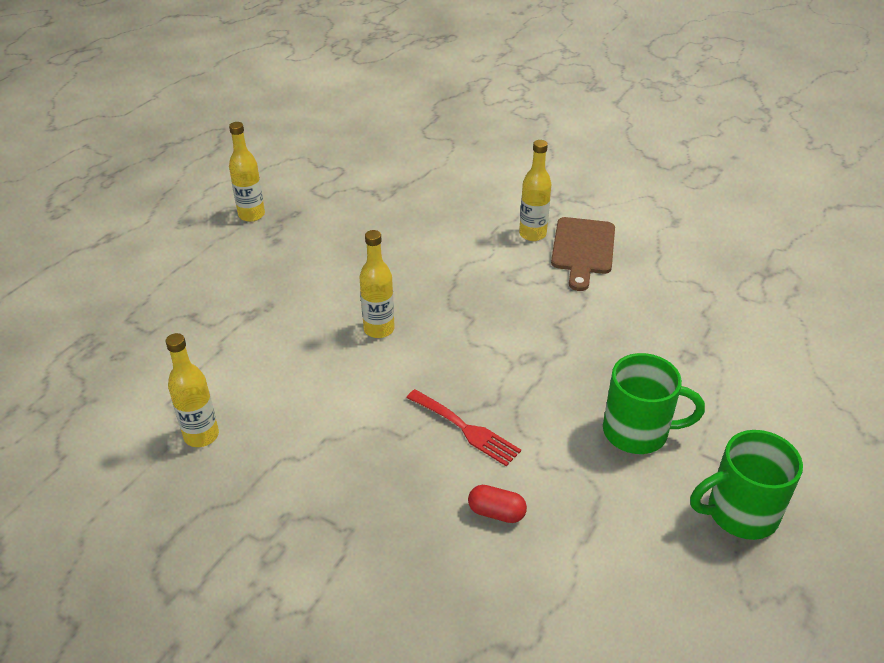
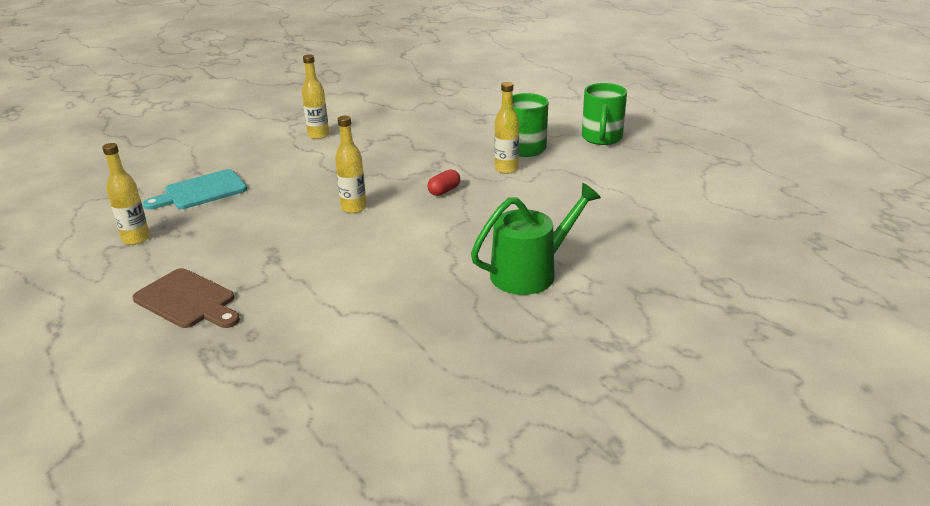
camera: 65 degrees left, 10 degrees down
yellow bottle [165,333,219,447] -> yellow bottle moved to [495,82,519,174]
red fork [406,389,521,466] -> none
red capsule [468,485,527,523] -> red capsule moved to [428,169,460,196]
brown cutting board [551,217,615,291] -> brown cutting board moved to [133,268,240,328]
none -> turquoise cutting board [143,169,247,210]
none -> green watering can [471,183,601,295]

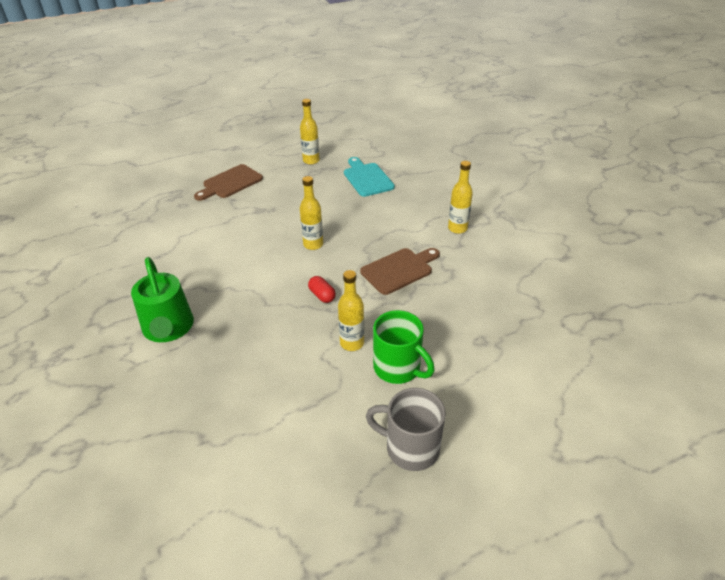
camera: 100 degrees right, 10 degrees up
green mug [582,83,627,145] -> grey mug [366,388,446,471]
none -> brown cutting board [360,248,440,295]

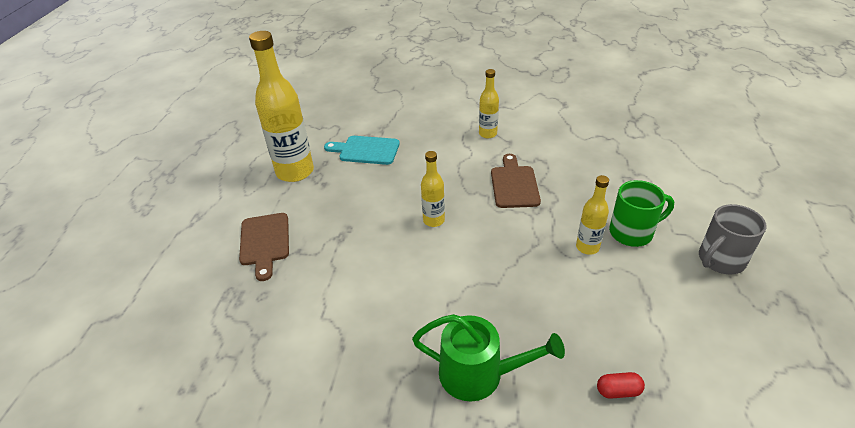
camera: 55 degrees left, 0 degrees up
yellow bottle [300,99,320,165] -> yellow bottle [249,31,314,182], size x1.95
red capsule [308,276,336,303] -> red capsule moved to [597,372,645,399]

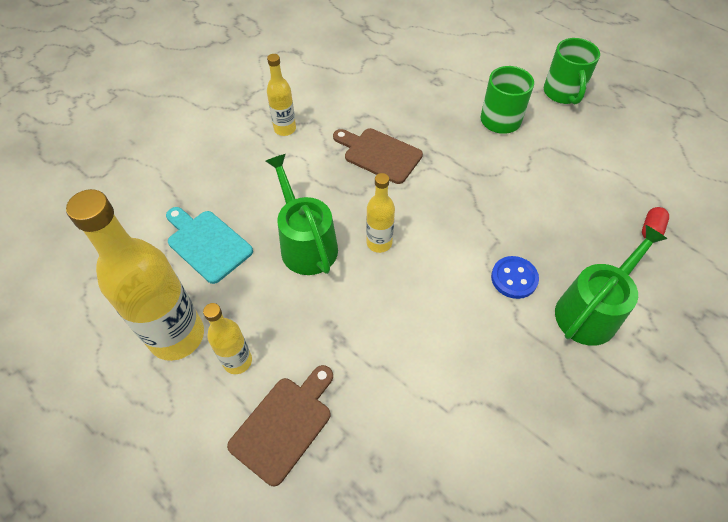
camera: 60 degrees left, 15 degrees up
brown cutting board [239,213,289,281] -> brown cutting board turned 75 degrees counterclockwise [227,365,333,486]
turquoise cutting board [324,136,400,165] -> turquoise cutting board turned 90 degrees clockwise [166,207,253,284]
yellow bottle [576,175,609,255] -> yellow bottle moved to [203,303,252,374]
grey mug [699,204,767,275] -> green mug [544,38,600,104]
none -> green watering can [266,154,338,275]
none -> blue button [491,256,539,299]

